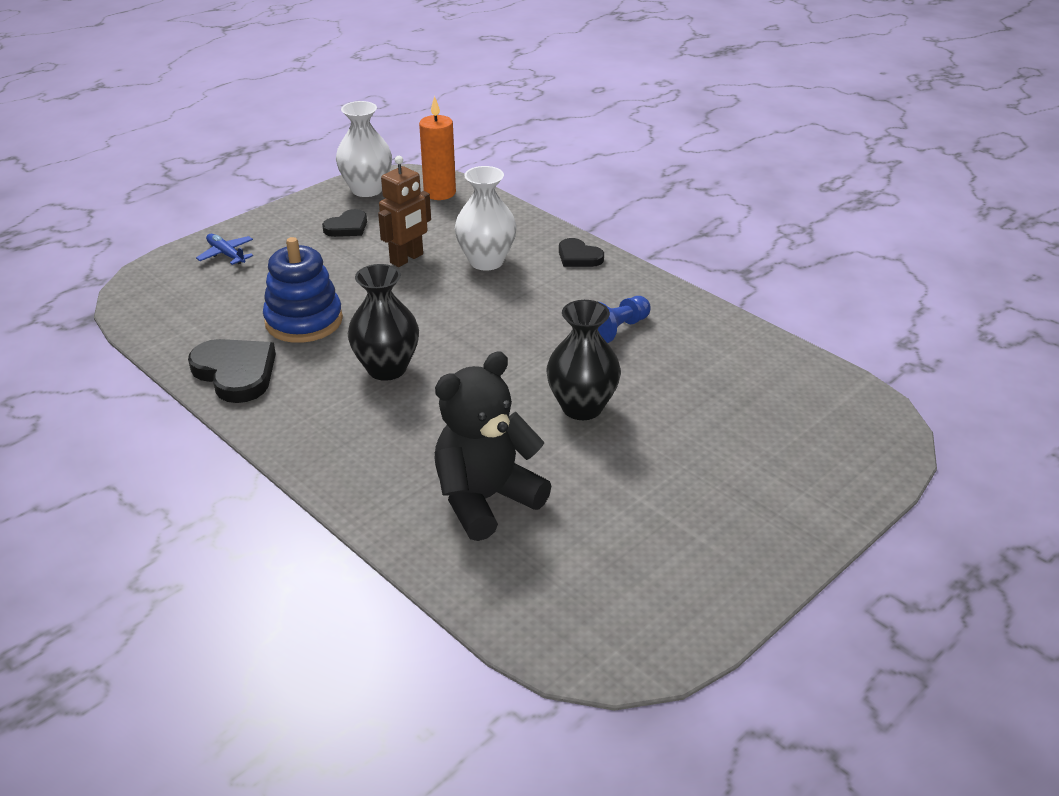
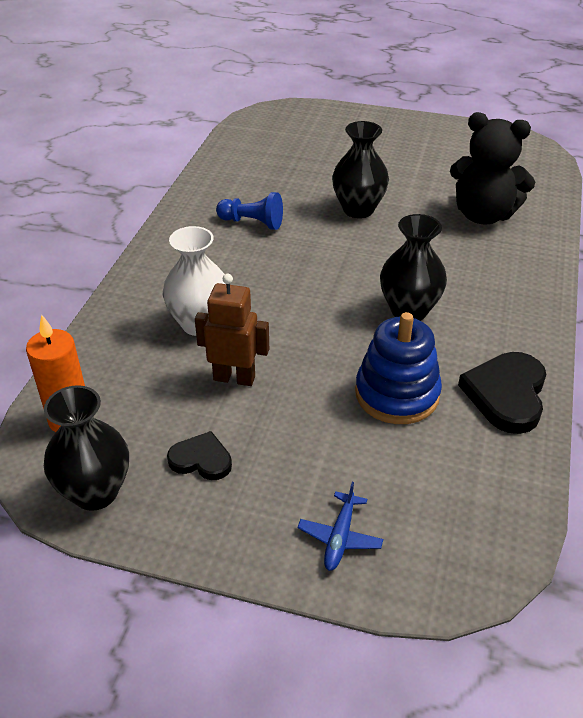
camera: 120 degrees left, 5 degrees up
white vase [336,101,392,197] -> black vase [44,385,129,511]
black heart [559,238,604,267] -> none

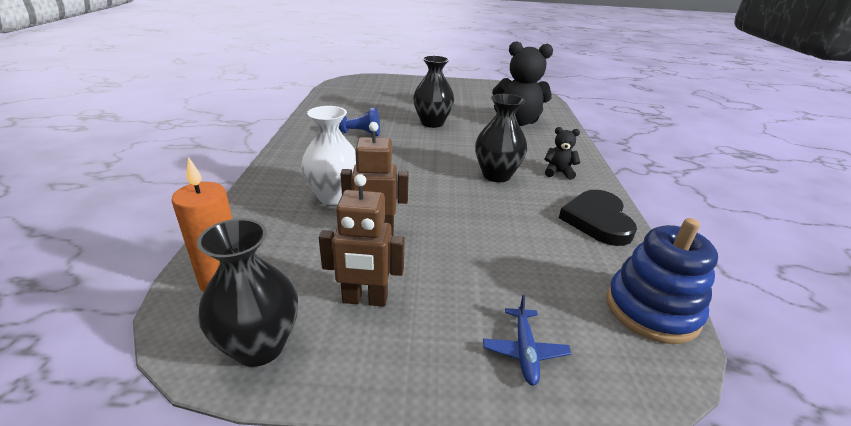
camera: 15 degrees left, 10 degrees down
black heart [167,431,232,480] -> brown robot [319,174,405,307]
blue stacking toy [355,312,442,424] -> blue stacking toy moved to [606,218,718,344]
none -> black teddy bear [544,127,580,180]

